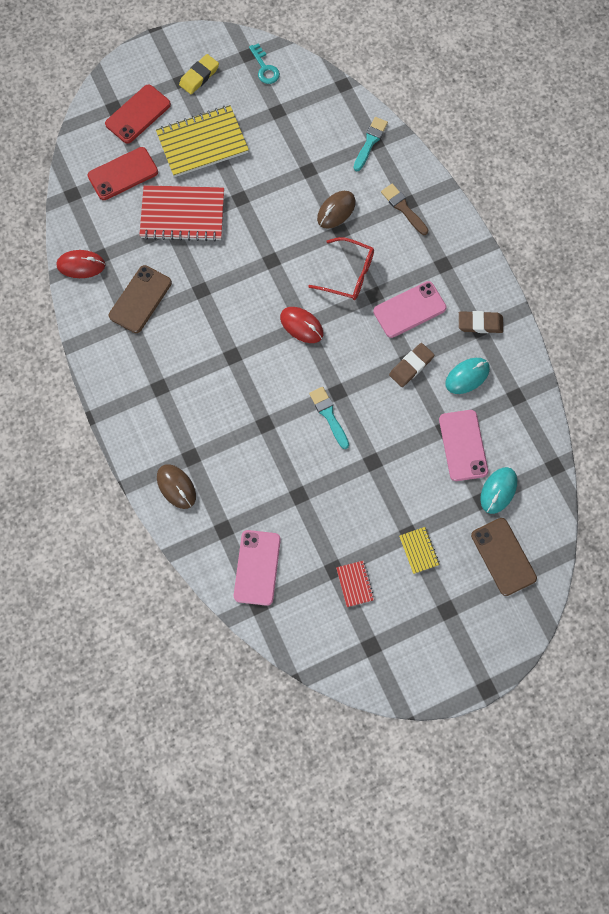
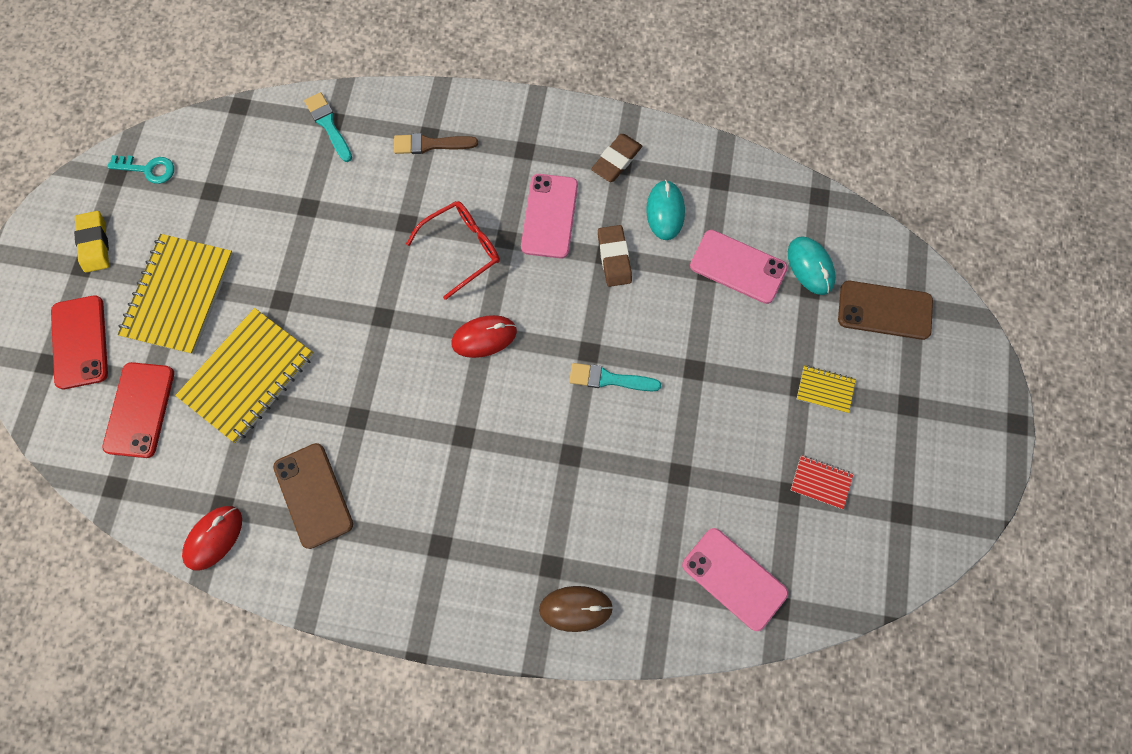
camera: 55 degrees left, 0 degrees up
red notebook [139,185,224,241] -> yellow notebook [175,308,314,443]
brown mouse [317,191,356,229] -> none

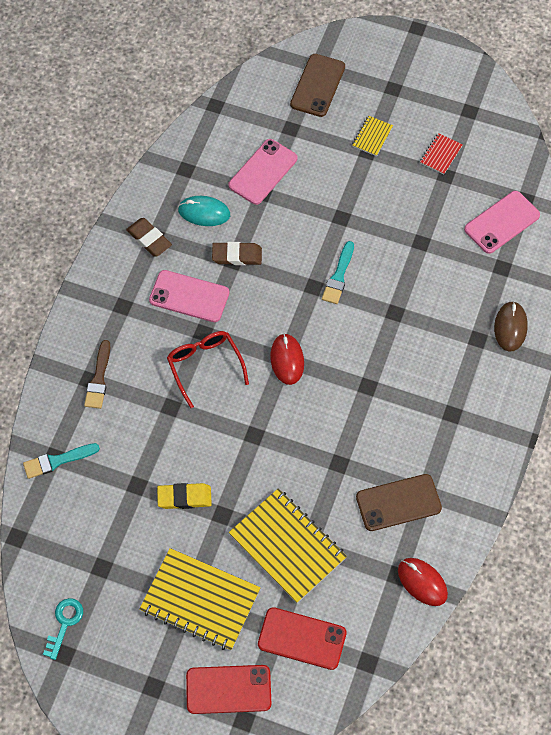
camera: 80 degrees left, 10 degrees down
yellow eraser [74,211,109,273] -> yellow eraser moved to [157,483,212,509]
turquoise mouse [788,236,836,295] -> none

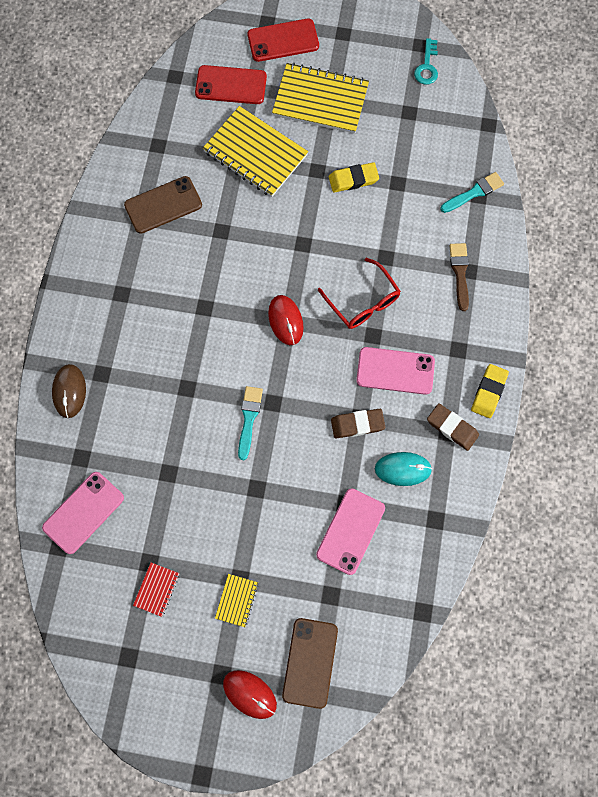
camera: 170 degrees right, 10 degrees up
red mouse [398,558,448,606] -> red mouse moved to [223,670,277,719]
none -> yellow eraser [471,364,509,418]

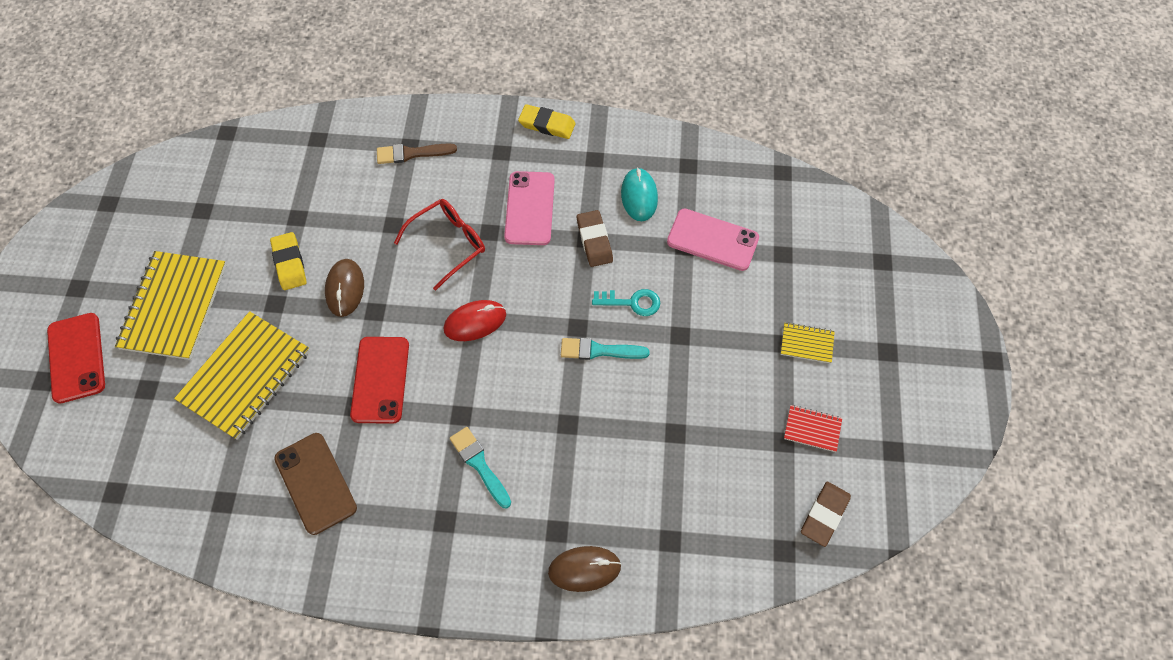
camera: 95 degrees left, 10 degrees down
pink phone [42,472,124,554] -> none
red phone [195,65,267,104] -> red phone moved to [350,337,409,424]
red mouse [223,670,277,719] -> none
brown phone [282,618,338,709] -> none
turquoise key [414,38,438,85] -> turquoise key moved to [592,289,660,316]
brown eraser [427,403,479,451] -> brown eraser moved to [801,482,851,547]
turquoise brush [440,172,504,213] -> turquoise brush moved to [450,427,511,508]
none -> brown mouse [325,259,364,317]

